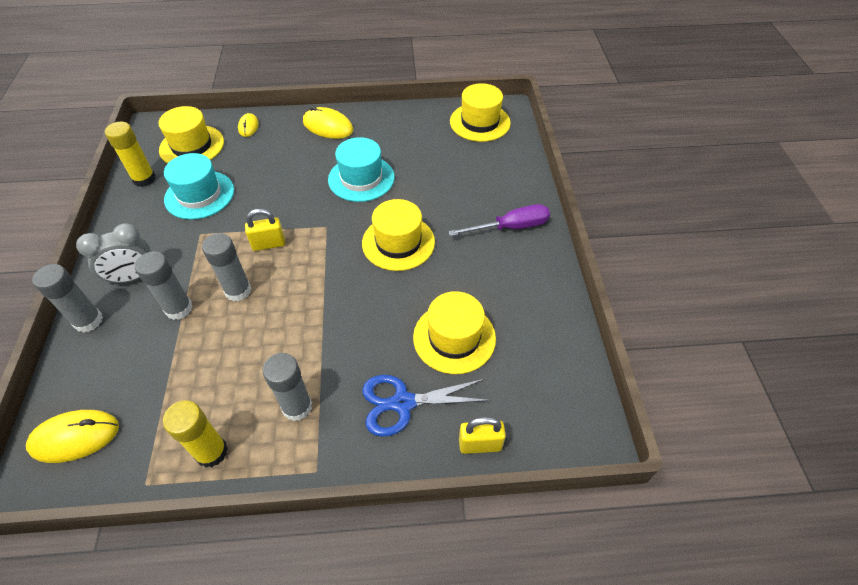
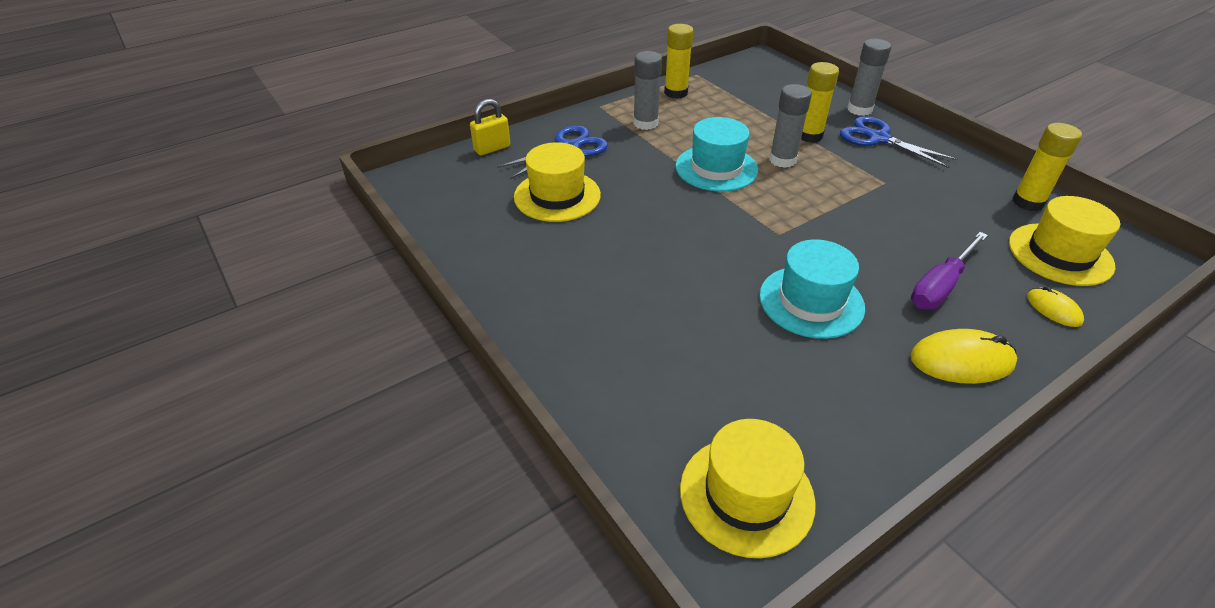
camera: 150 degrees right, 10 degrees down
yellow mouse [26,410,119,463] -> none
grey clock [76,223,151,285] -> blue scissors [840,116,958,168]
grey glue stick [135,251,193,320] -> yellow glue stick [801,62,839,143]
turquoise hat [164,153,234,220] -> turquoise hat moved to [675,117,758,192]
yellow padlock [245,209,285,251] -> none
yellow hat [362,199,435,271] -> none
purple screwdriver [448,204,550,236] -> purple screwdriver moved to [911,232,988,310]

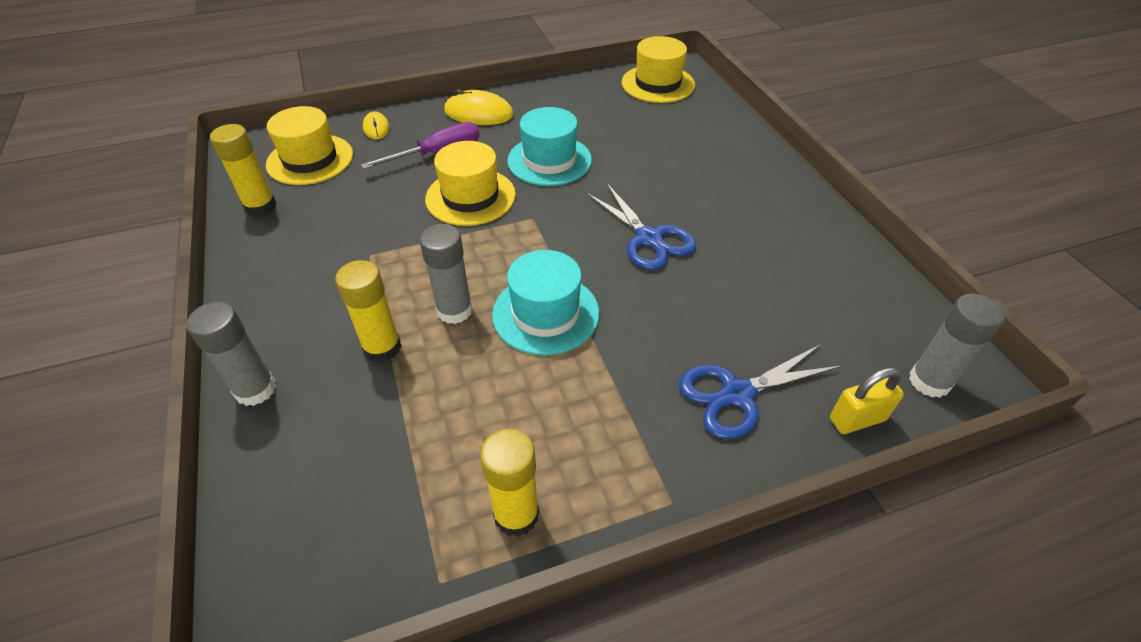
camera: 165 degrees left, 5 degrees up
yellow hat [514,142,601,222] -> yellow hat moved to [425,141,516,226]
grey glue stick [633,51,662,130] -> grey glue stick moved to [909,294,1005,398]
blue scissors [840,116,958,168] -> blue scissors moved to [586,184,696,270]

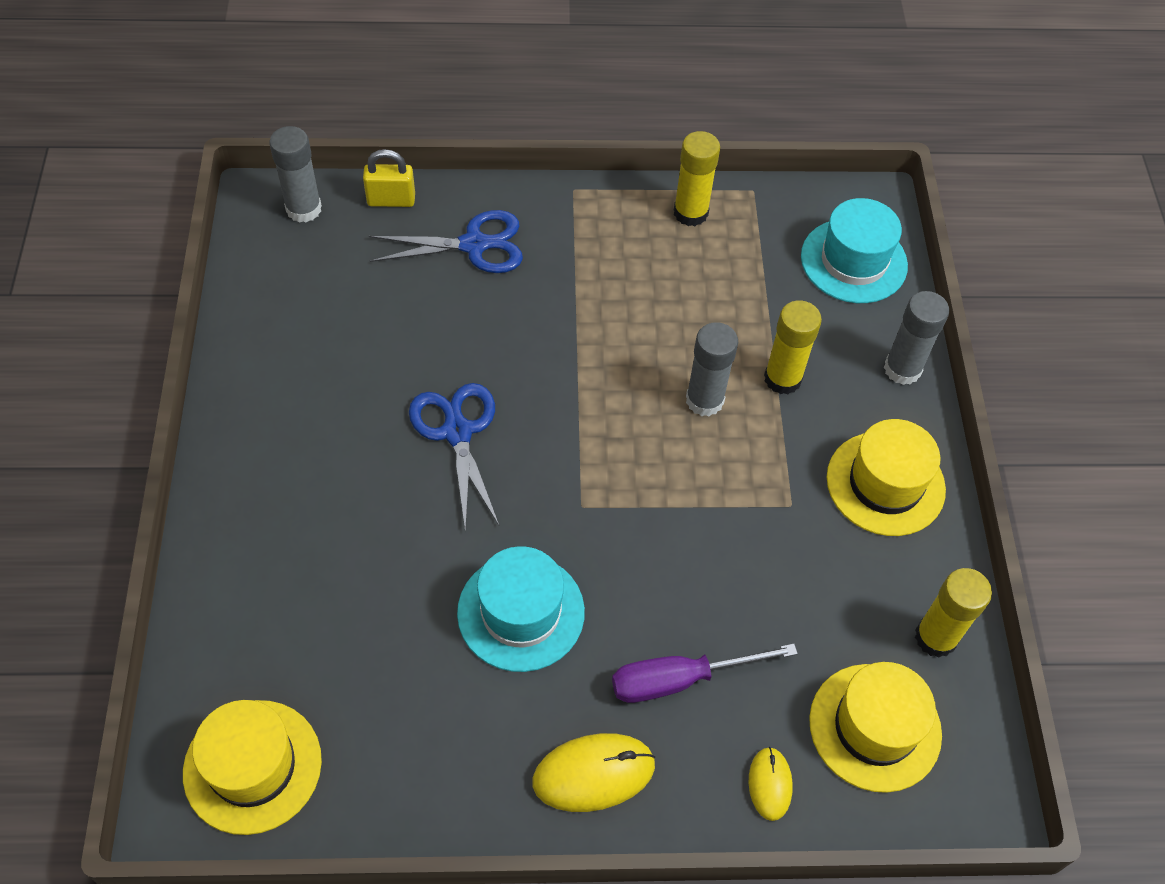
camera: 165 degrees left, 10 degrees up
yellow hat [425,141,516,226] -> yellow hat moved to [827,419,946,536]
yellow mouse [444,89,514,125] -> yellow mouse turned 45 degrees counterclockwise [532,733,655,812]
turquoise hat [492,250,599,355] -> turquoise hat moved to [801,198,908,303]

